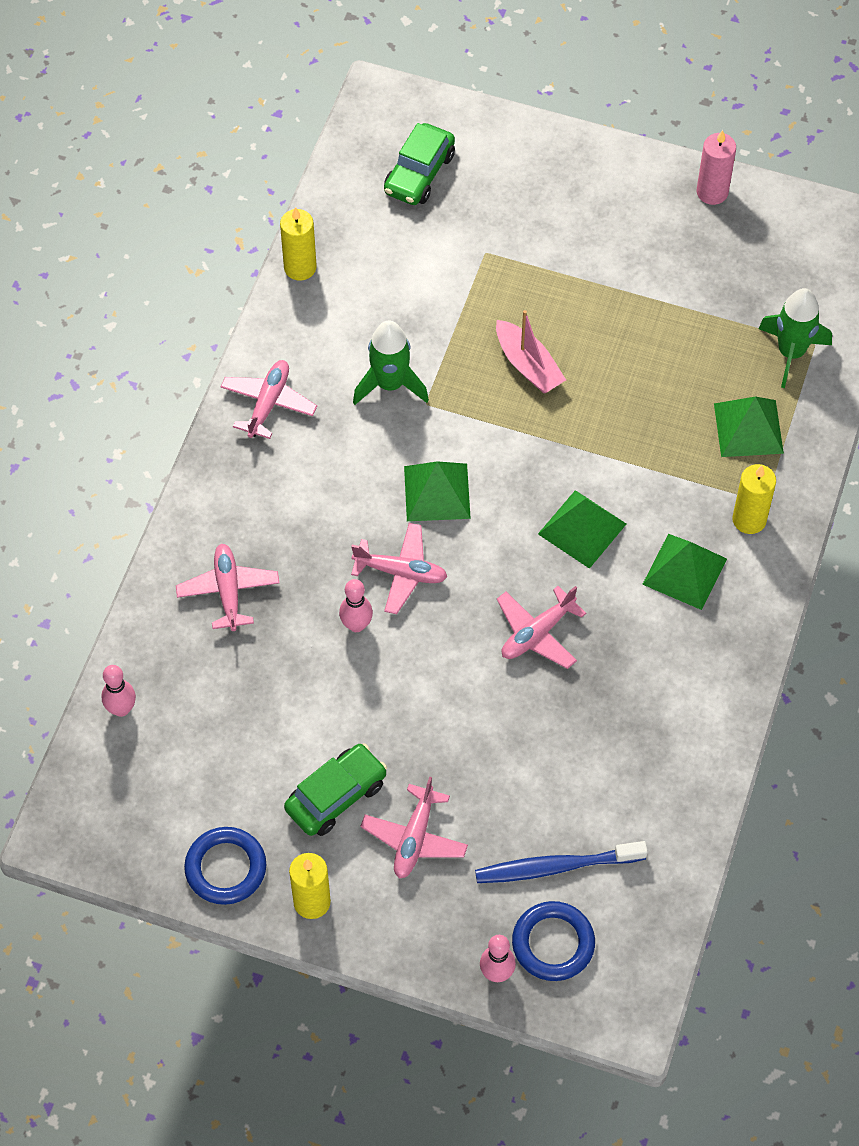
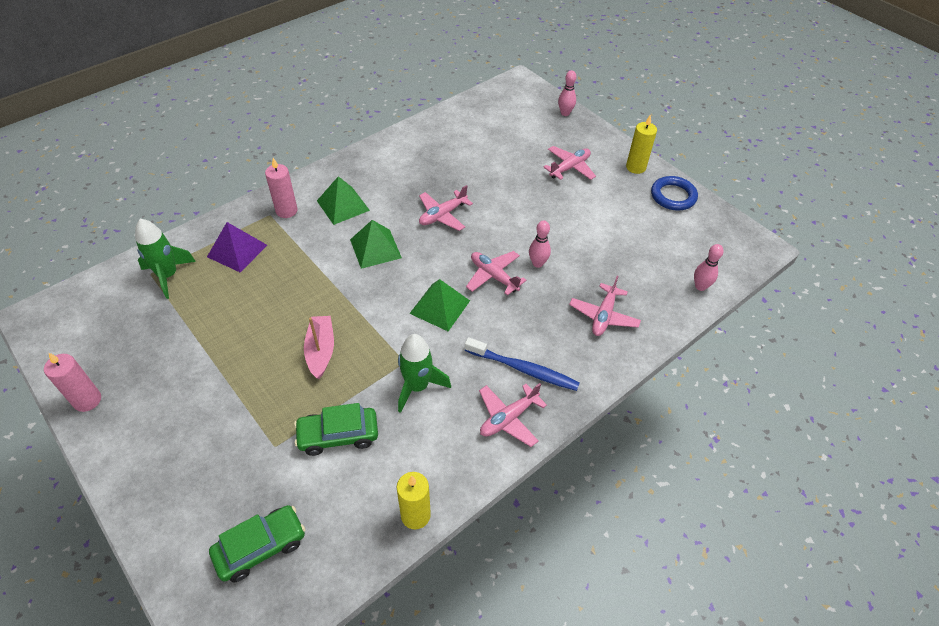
camera: 150 degrees left, 10 degrees down
green car [284,743,387,836] -> green car moved to [294,403,378,456]
blue toothbrush [475,841,648,883] -> blue toothbrush moved to [465,337,580,391]
pink plane [497,586,586,669] -> pink plane turned 150 degrees clockwise [419,185,473,231]
blue ring [512,901,595,981] -> none
green pyramid [714,397,784,457] -> purple pyramid [207,222,267,272]
yellow candle [732,464,776,534] -> pink candle [265,158,298,218]

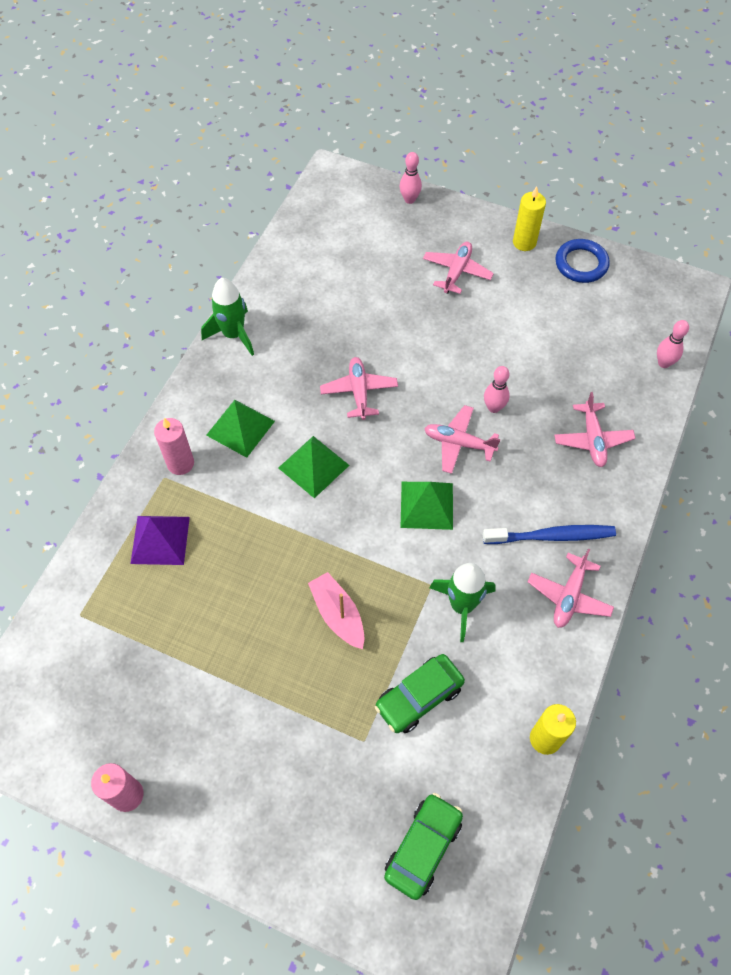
camera: 25 degrees left, 10 degrees up
green rocket [135,219,196,299] -> green rocket moved to [201,278,254,356]
pink plane [419,185,473,231] -> pink plane turned 150 degrees clockwise [320,357,398,420]

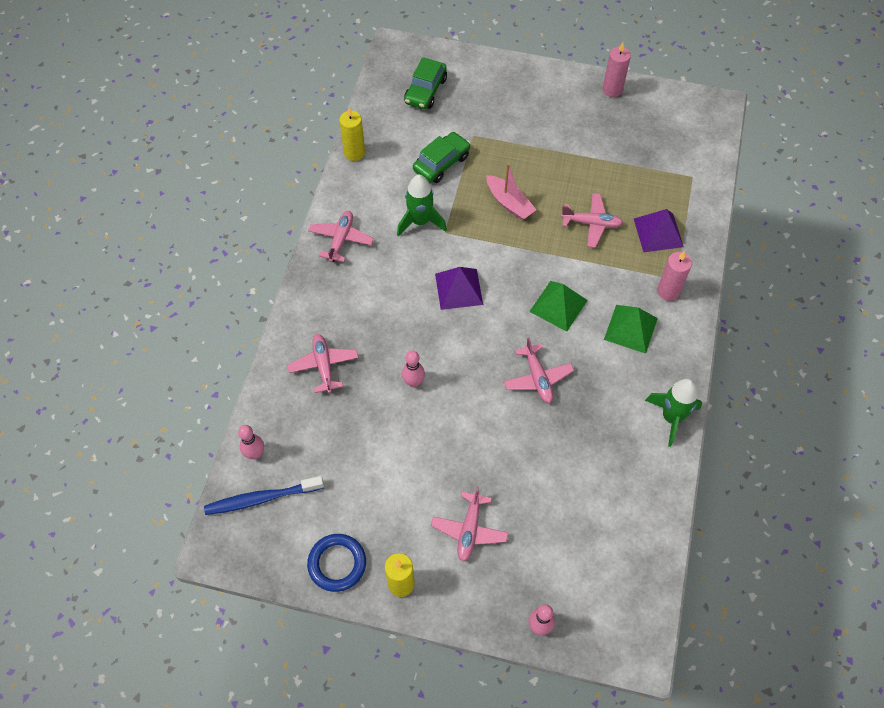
camera: 170 degrees right, 0 degrees up
green pyramid [401,482,453,530] -> purple pyramid [435,267,483,310]
pink plane [424,405,501,474] -> pink plane moved to [561,193,623,248]
blue toothbrush [483,525,616,544] -> blue toothbrush moved to [204,476,324,515]

